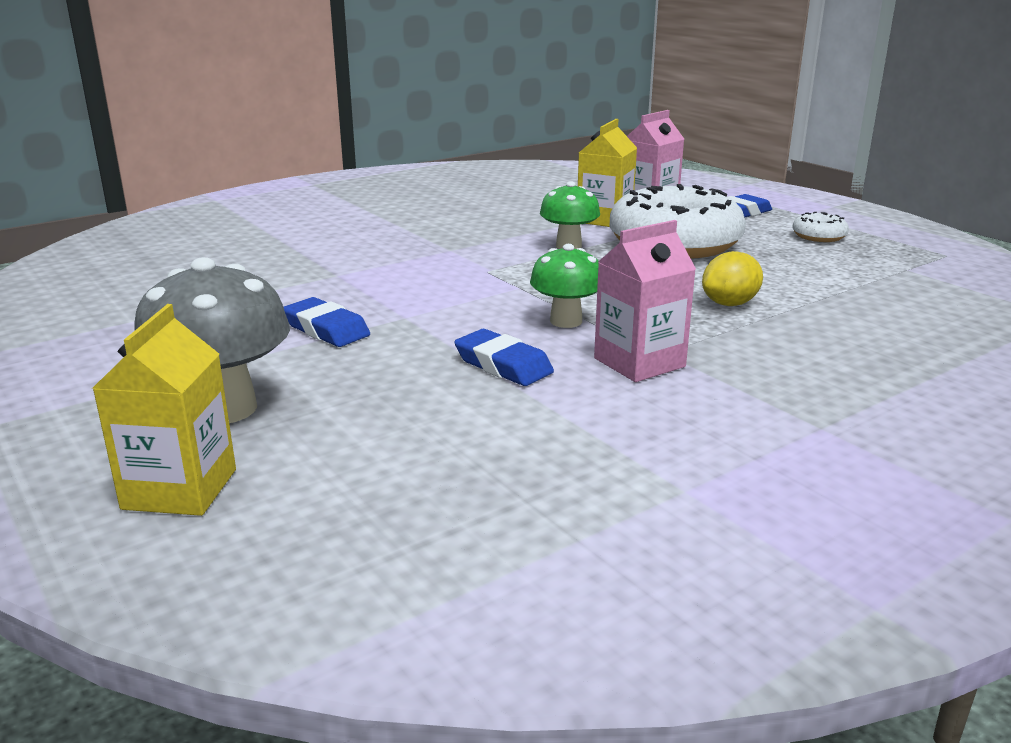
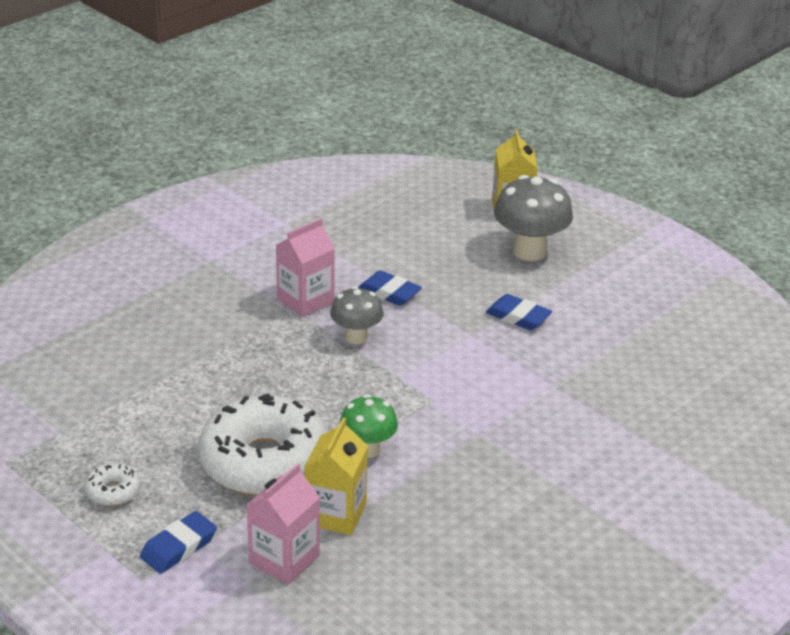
camera: 170 degrees right, 10 degrees up
green mushroom [530,244,599,328] -> grey mushroom [330,286,383,344]
yellow lemon [702,251,763,306] -> none

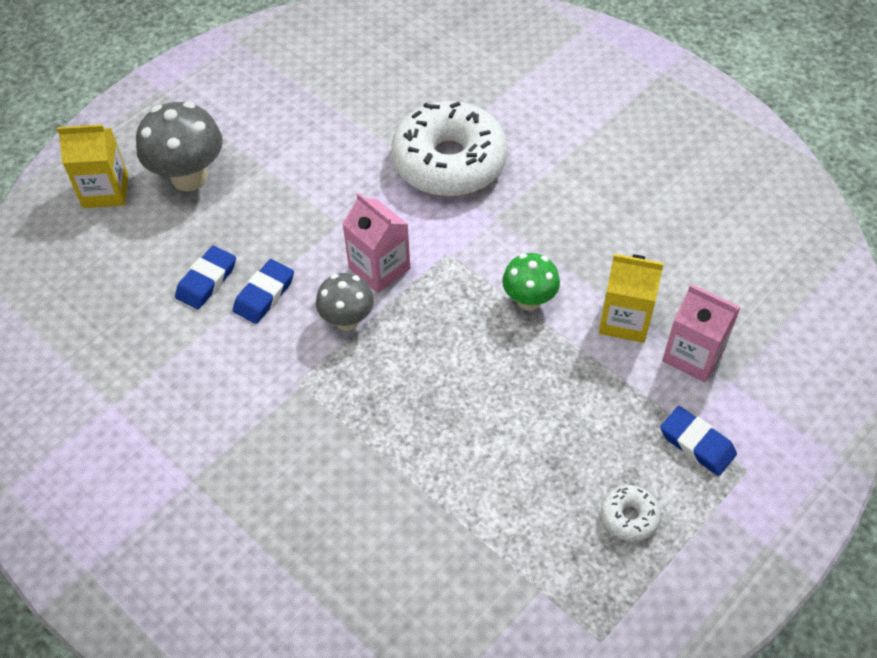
camera: 90 degrees left, 20 degrees up
white donut [198,393,328,496] -> white donut moved to [391,101,508,197]
pink carton [276,218,335,317] -> pink carton moved to [342,192,410,293]
blue eraser [486,294,552,330] -> blue eraser moved to [175,246,236,309]

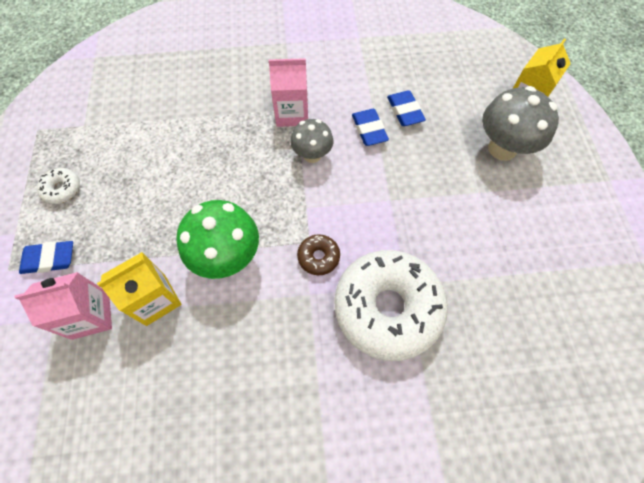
camera: 130 degrees right, 10 degrees up
pink carton [342,192,410,293] -> pink carton moved to [269,58,308,127]
green mushroom [502,253,560,311] -> green mushroom [176,200,259,279], size x1.61
none -> brown donut [297,234,340,275]

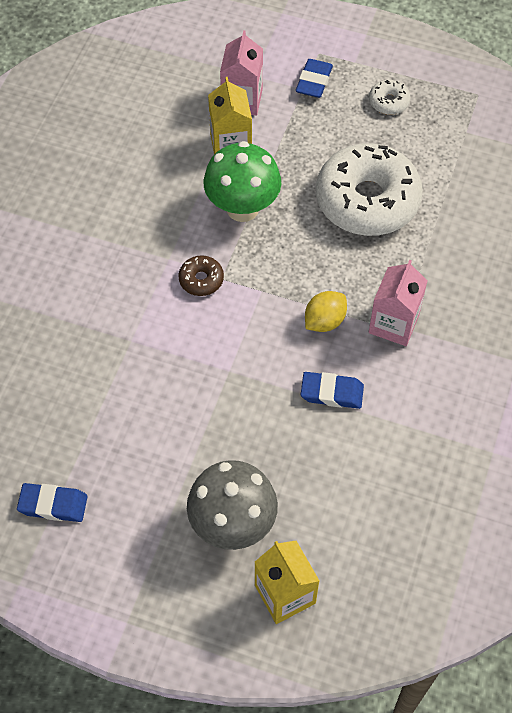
camera: 115 degrees right, 5 degrees down
grey mushroom [291,119,333,163] -> yellow lemon [305,291,347,332]
white donut [334,250,448,361] -> white donut moved to [316,143,423,236]
blue eraser [387,90,426,126] -> blue eraser moved to [17,483,88,522]

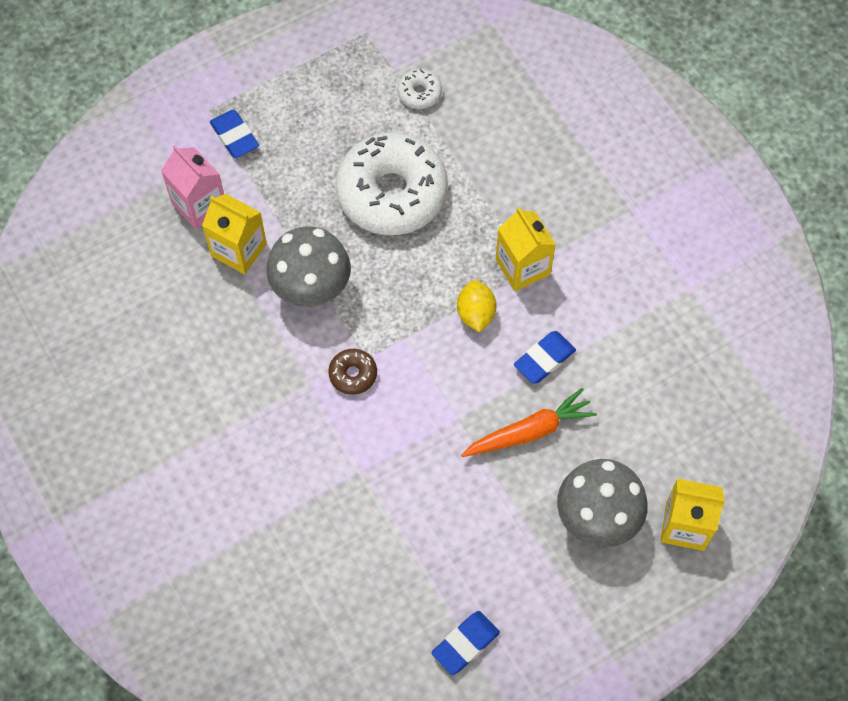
camera: 50 degrees left, 5 degrees up
green mushroom [203,141,281,222] -> grey mushroom [266,226,351,307]
white donut [369,80,411,115] -> white donut moved to [397,69,442,109]
pink carton [369,260,428,346] -> yellow carton [495,207,556,291]
none -> orange carrot [461,388,597,457]

